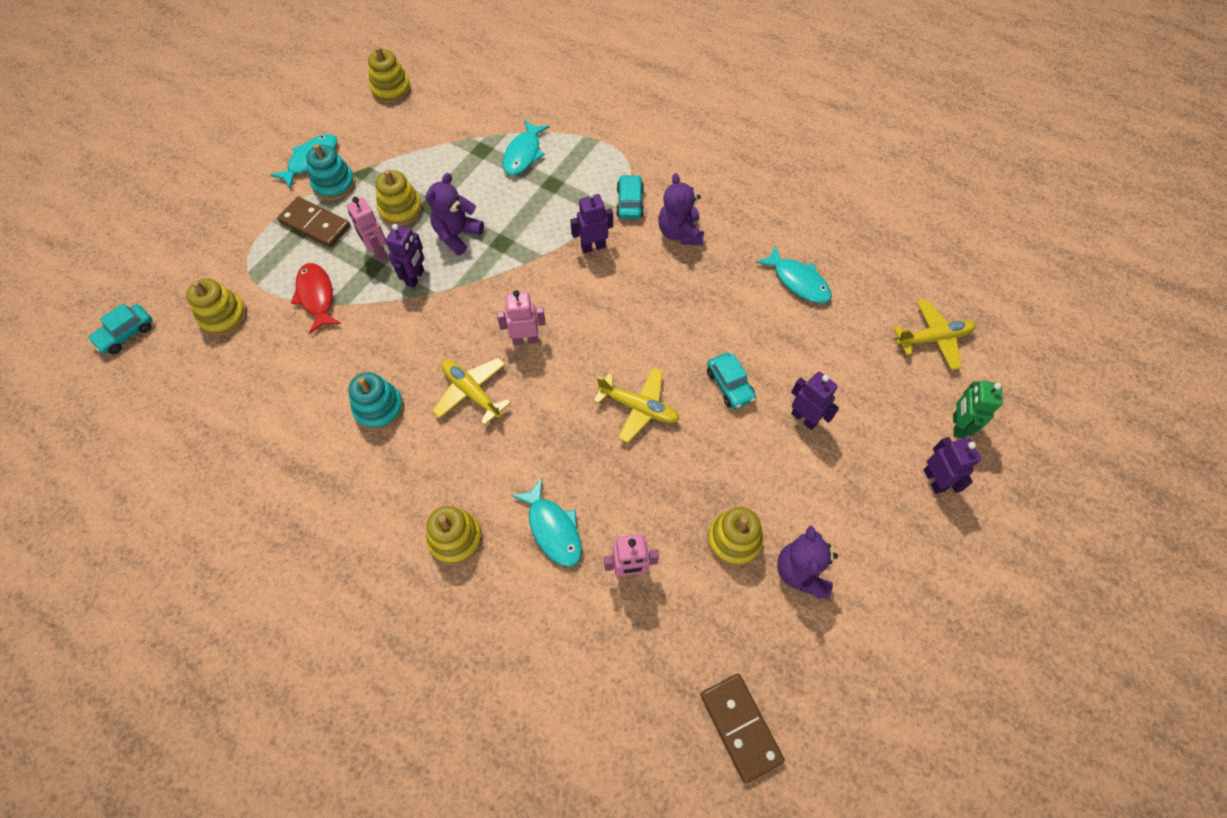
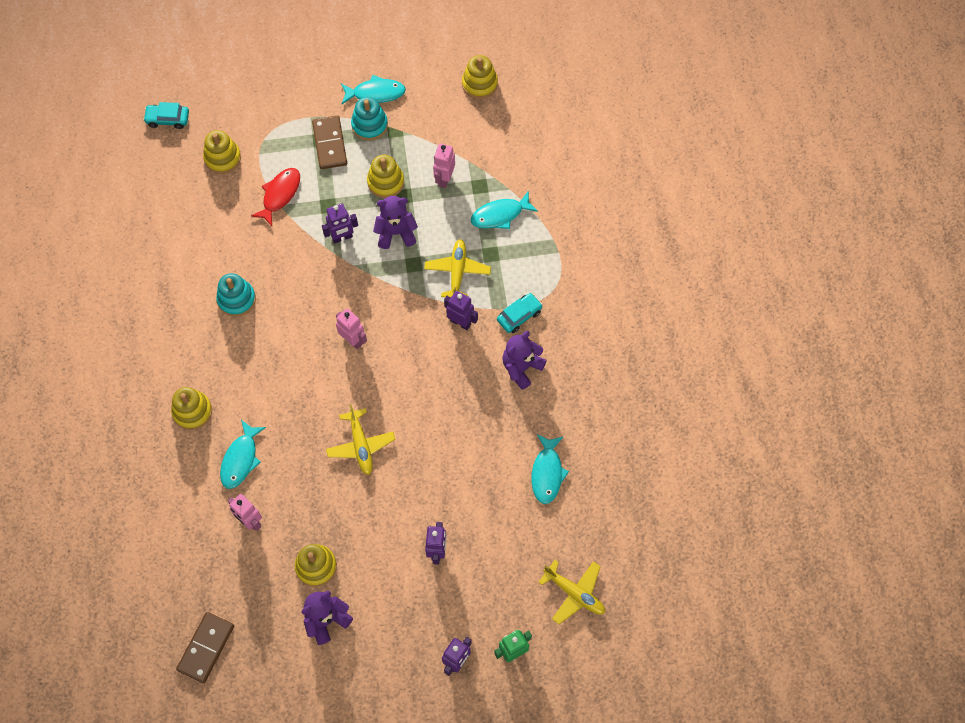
camera: 50 degrees right, 5 degrees up
pink robot [347,197,388,261] -> pink robot moved to [433,143,455,188]
yellow plane [432,357,511,426] -> yellow plane moved to [424,239,491,297]
turquoise car [707,353,756,409] -> none

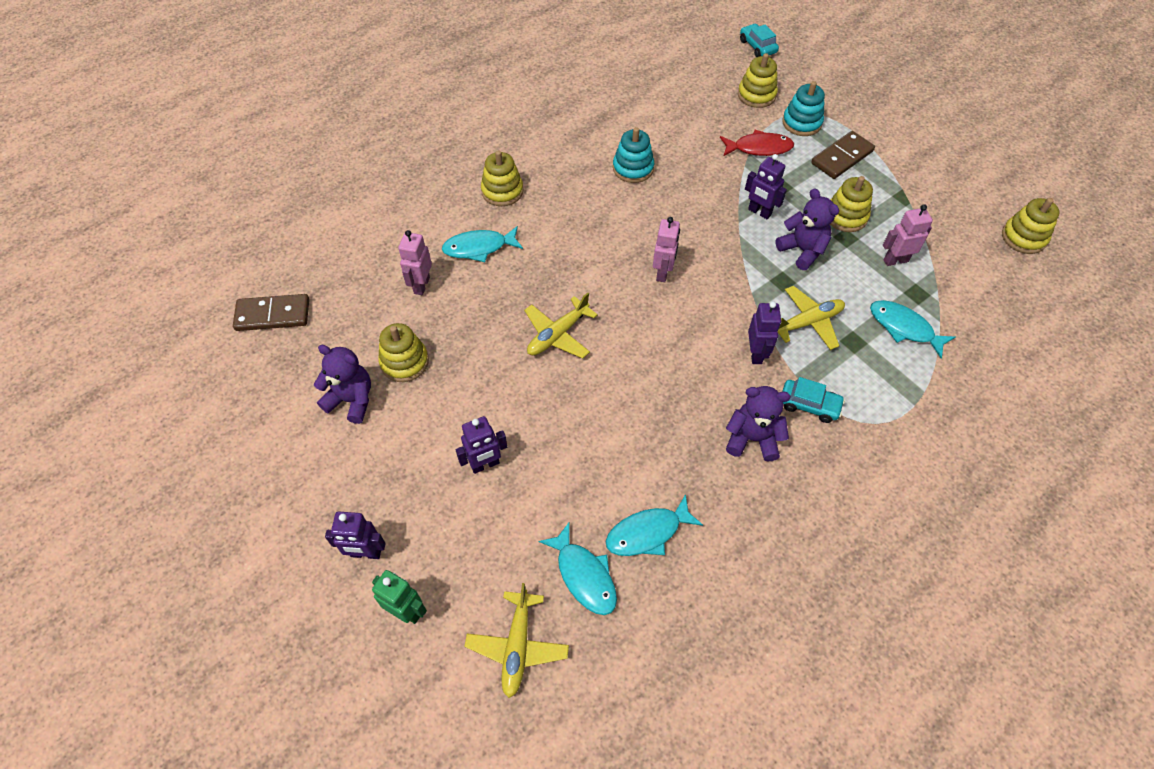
camera: 60 degrees right, 10 degrees down
turquoise fish [341,75,406,104] -> turquoise fish moved to [539,523,617,615]
turquoise stacking toy [351,97,388,141] -> turquoise stacking toy moved to [782,81,825,136]

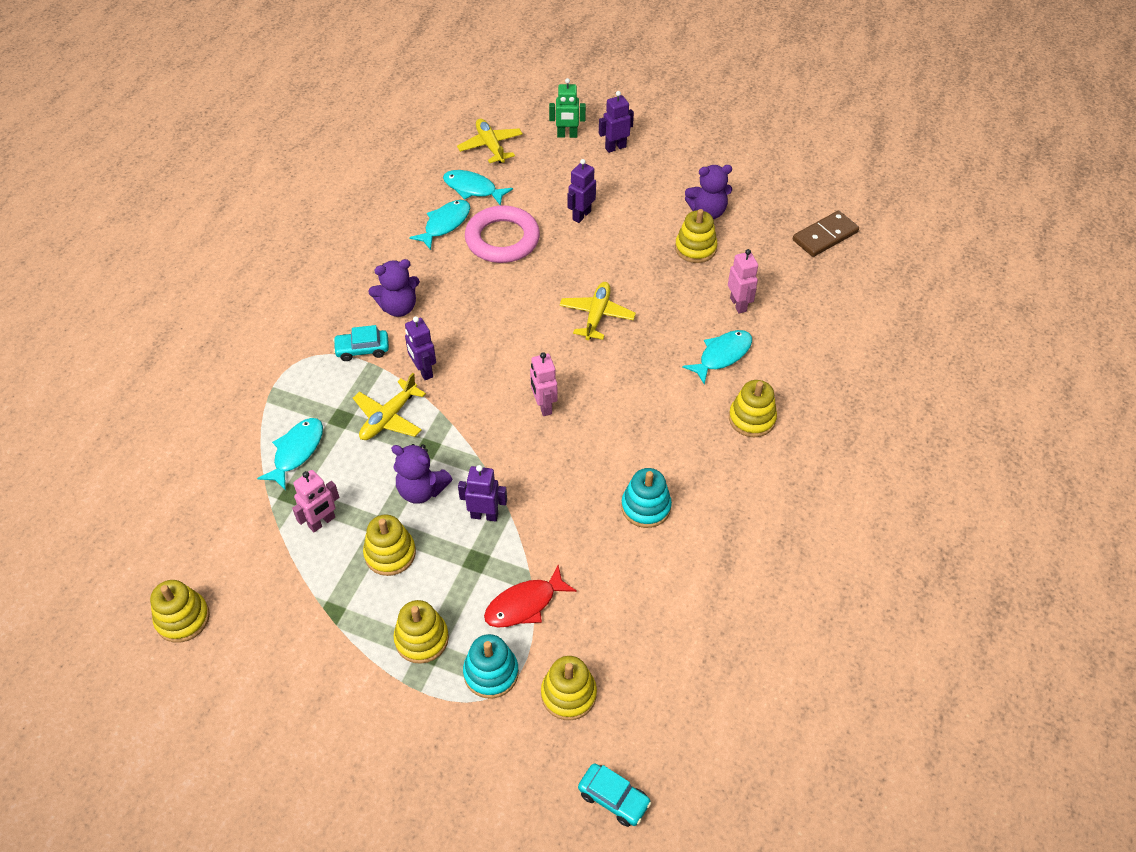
camera: 150 degrees right, 5 degrees down
brown domino [811,131,875,179] -> yellow stacking toy [394,600,449,664]
turquoise fish [870,300,955,359] -> turquoise fish turned 75 degrees counterclockwise [257,418,323,490]
none -> pink ring [465,206,540,263]

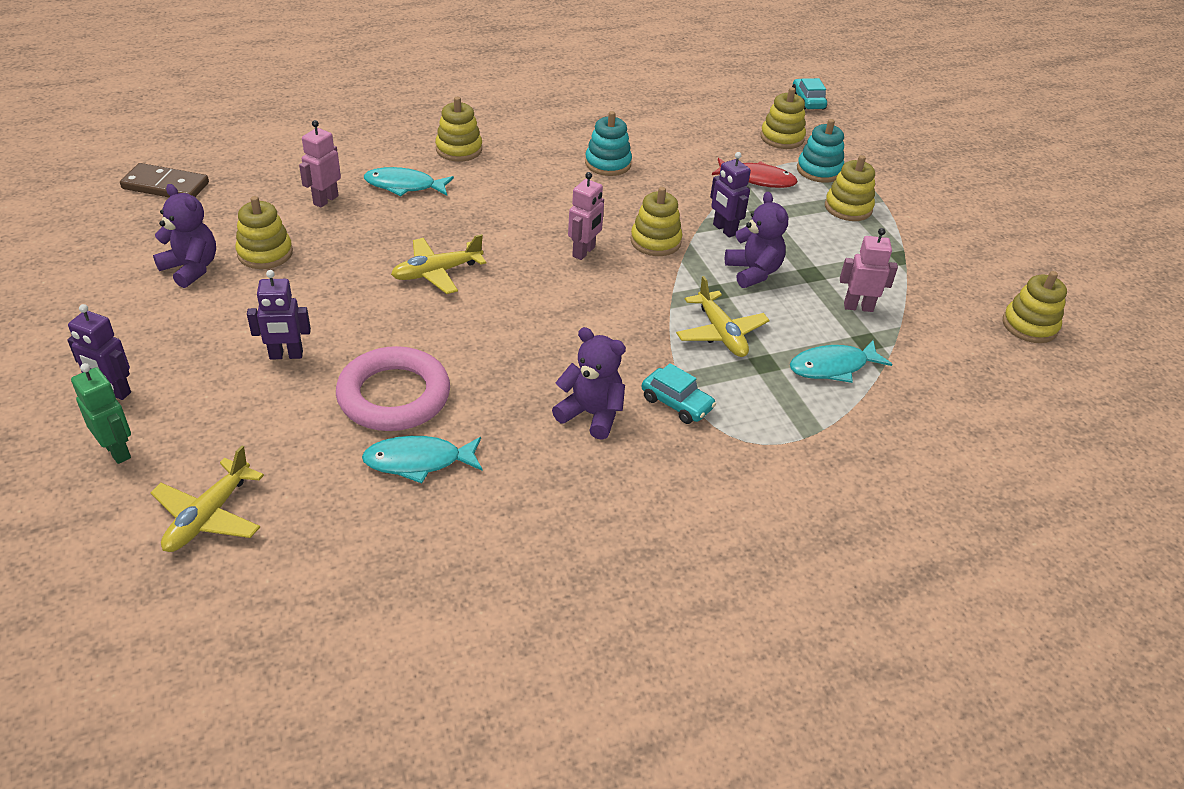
camera: 135 degrees left, 10 degrees down
yellow plane [353,373,426,440] -> yellow plane turned 75 degrees clockwise [676,276,770,357]
yellow stacking toy [363,515,416,576] -> yellow stacking toy moved to [631,187,682,256]
purple robot [405,316,436,380] -> none
turquoise fish [443,170,513,206] -> none

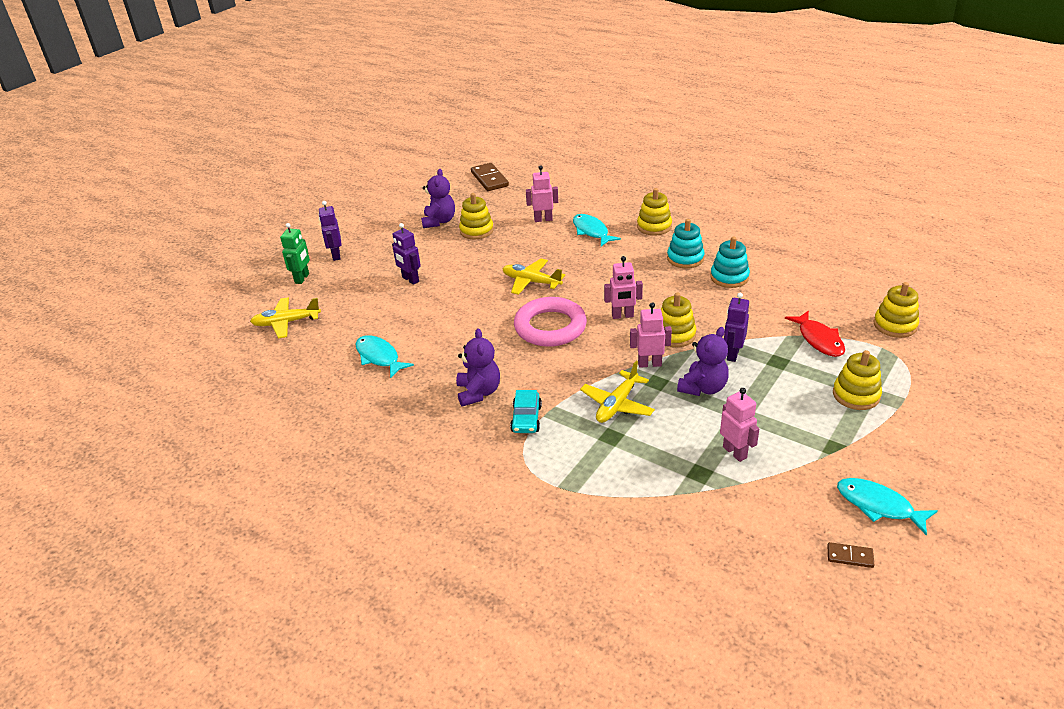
camera: 60 degrees right, 5 degrees down
pink ring [336,346,450,431] -> pink ring moved to [514,297,587,347]
turquoise fish [790,340,892,383] -> turquoise fish moved to [837,478,938,535]
turquoise car [792,78,827,110] -> none
turquoise stacking toy [797,119,844,183] -> turquoise stacking toy moved to [667,219,705,269]
yellow stacking toy [1003,271,1067,343] -> brown domino [827,542,874,568]
none -> pink robot [630,302,672,368]

